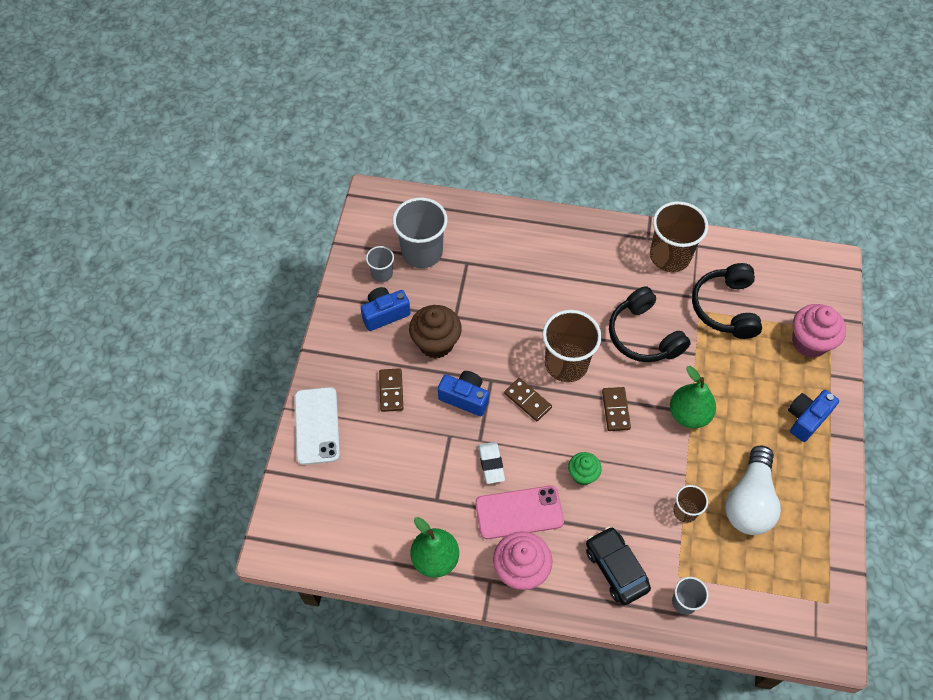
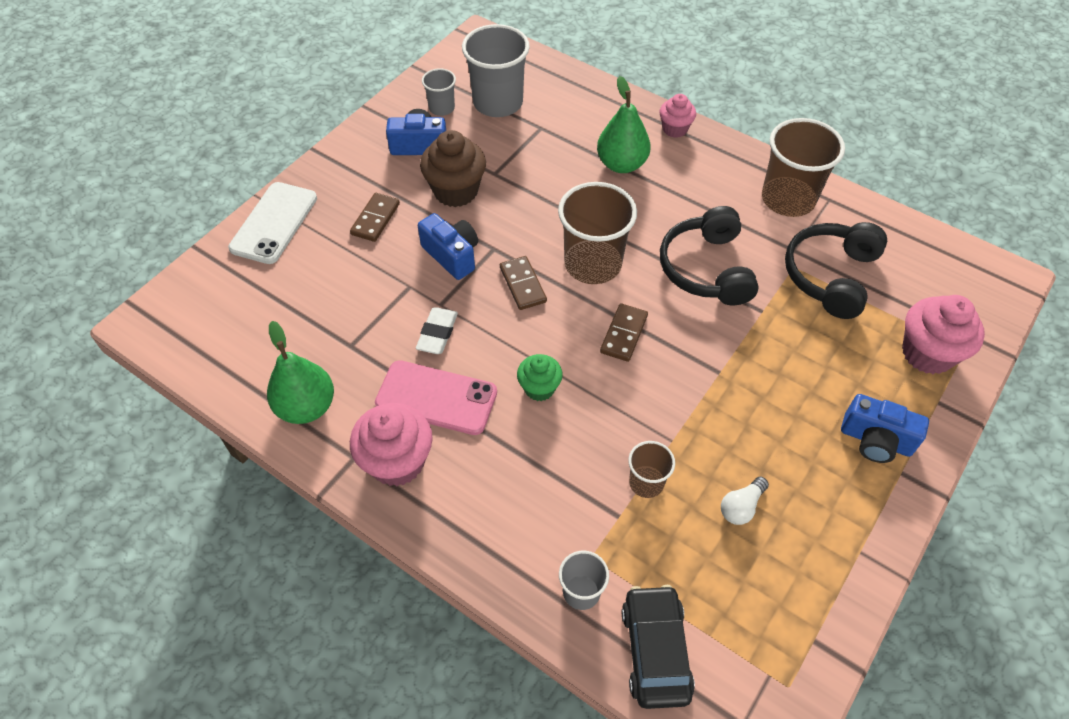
camera: 25 degrees right, 5 degrees down
black car [586,527,651,605] -> black car moved to [622,585,695,709]
green pear [670,366,716,429] -> green pear moved to [597,76,651,173]
white light bulb [725,445,781,535] -> white light bulb [721,476,769,525], size x0.44
blue camera [788,390,839,442] -> blue camera turned 135 degrees counterclockwise [841,394,929,463]
none -> pink cupcake [659,94,696,138]

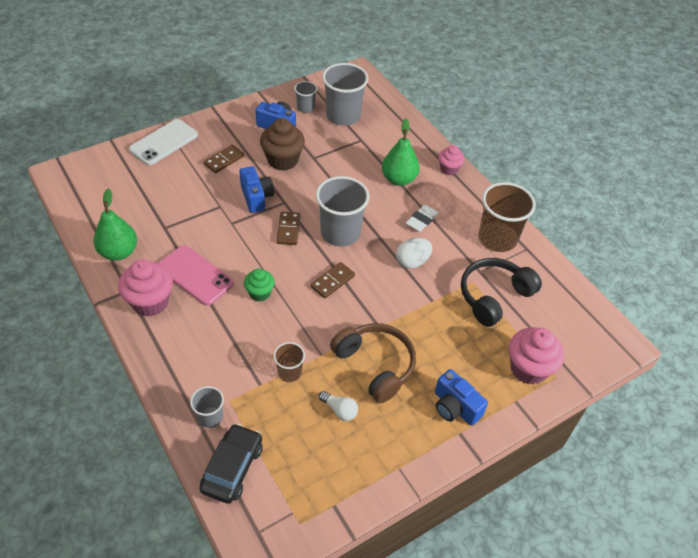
camera: 20 degrees right, 5 degrees down
white eraser [416,307,458,354] -> white eraser moved to [406,205,439,232]
brown cup [558,182,637,284] -> grey cup [316,176,370,247]
black headphones [660,206,759,305] -> white egg [396,238,432,269]
white light bulb [721,476,769,525] -> white light bulb turned 120 degrees counterclockwise [319,391,358,421]
none -> brown headphones [330,323,416,403]

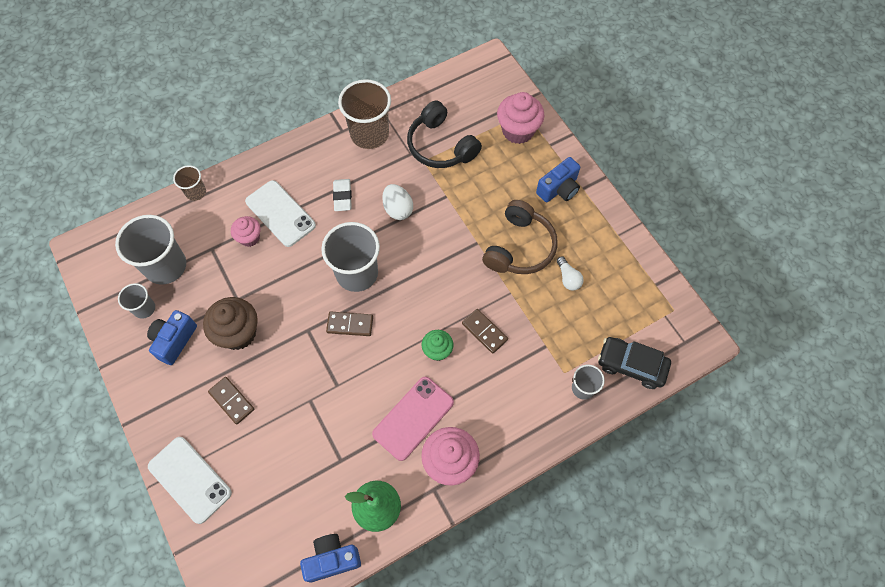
camera: 85 degrees left, 15 degrees up
blue camera [239,166,274,213] -> blue camera moved to [300,534,361,582]
brown cup [273,342,305,382] -> brown cup moved to [173,165,206,201]
brown domino [311,262,355,298] -> brown domino moved to [462,309,508,354]
white light bulb [319,391,358,421] -> white light bulb turned 120 degrees clockwise [557,257,584,290]
brown headphones [330,323,416,403] -> brown headphones turned 150 degrees clockwise [482,200,558,274]
green pear [382,119,419,186] -> white phone [245,180,316,247]
white eraser [406,205,439,232] -> white eraser turned 45 degrees clockwise [333,179,352,211]
pink cupcake [438,145,465,176] -> pink cupcake moved to [231,216,261,247]

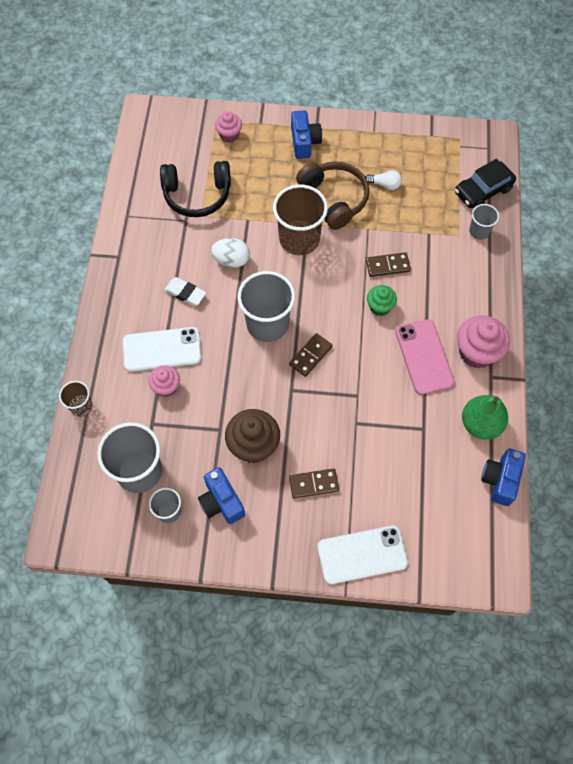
camera: 55 degrees left, 0 degrees up
brown cup [338,79,391,149] -> brown cup moved to [273,185,328,255]
pink cupcake [497,92,544,144] -> pink cupcake [215,112,242,143], size x0.60

